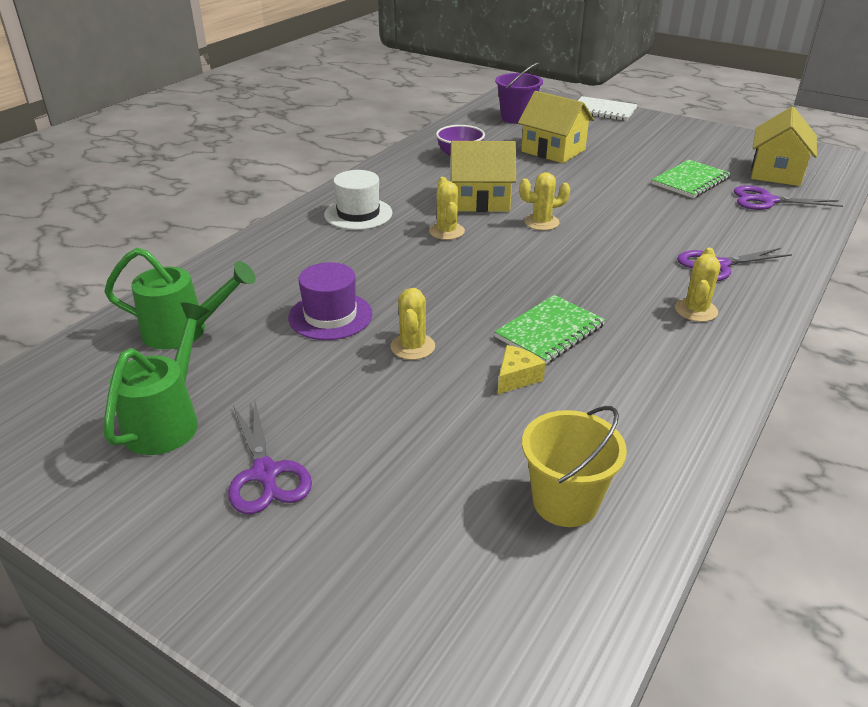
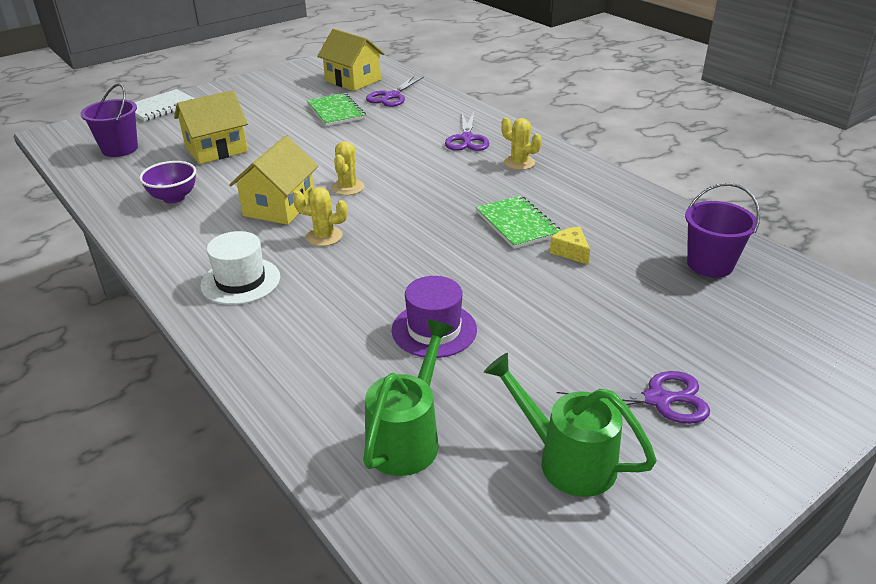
camera: 70 degrees left, 0 degrees up
yellow cactus [391,288,435,360] -> none
yellow bucket [522,406,627,527] -> purple bucket [685,183,760,278]

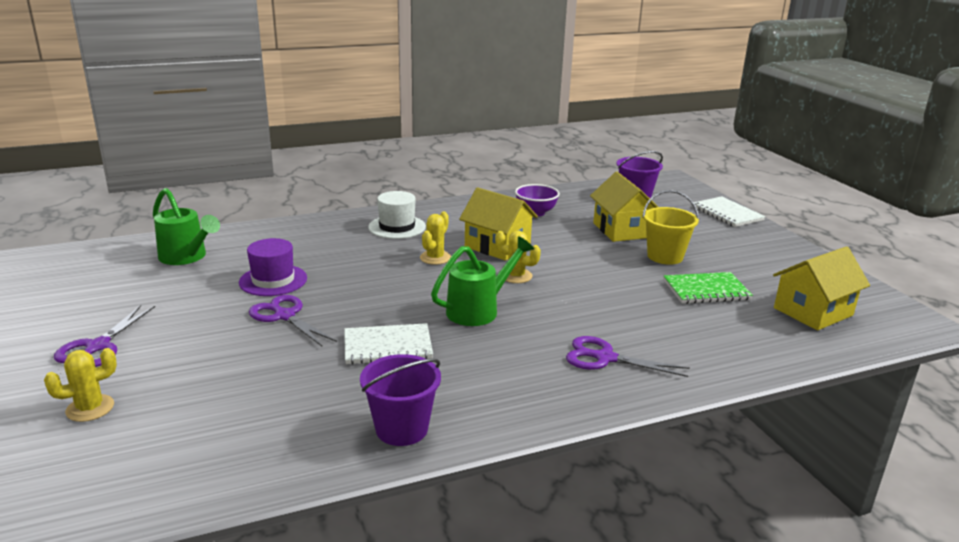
camera: 105 degrees right, 10 degrees down
purple scissors [366,76,424,107] -> purple scissors moved to [249,295,337,346]
green notebook [476,195,561,249] -> white notebook [344,323,433,365]
green watering can [484,353,657,497] -> green watering can moved to [431,236,534,326]
yellow cactus [501,117,542,170] -> yellow cactus moved to [44,348,117,422]
yellow cheese [550,227,590,265] -> none
purple bucket [685,183,760,278] -> purple bucket moved to [360,354,441,446]
none -> yellow bucket [643,190,699,265]

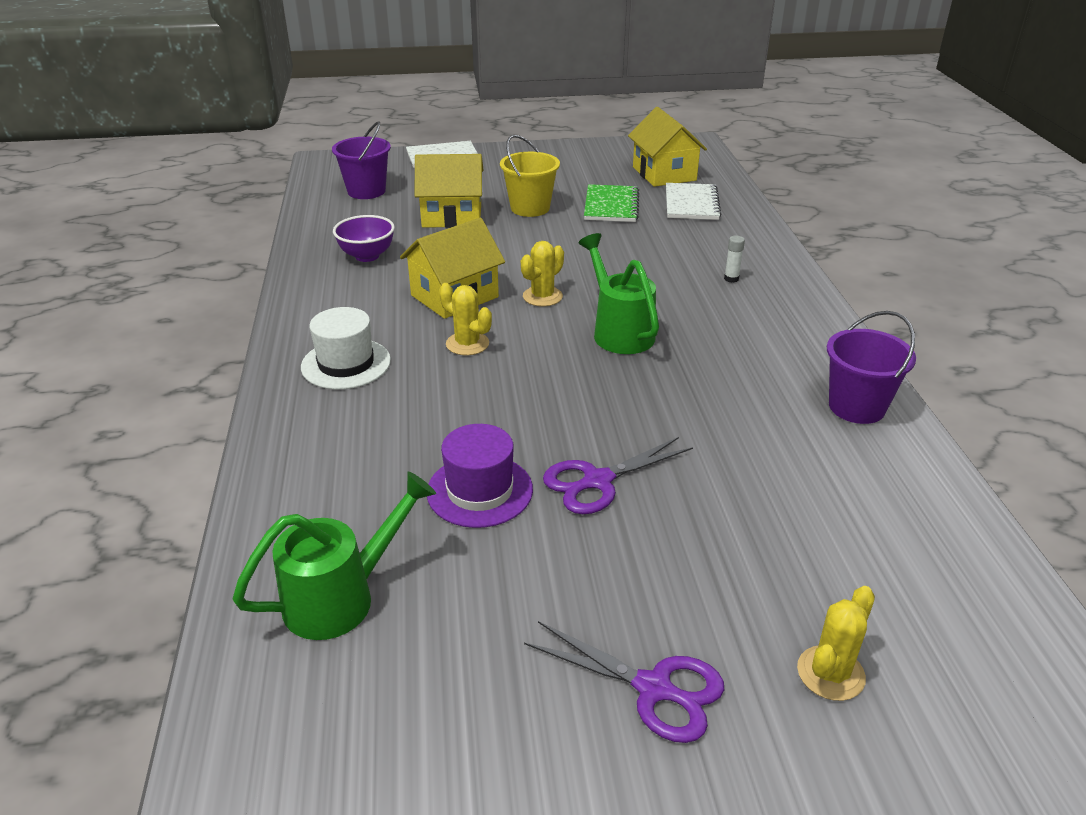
camera: 75 degrees left, 10 degrees up
yellow cactus [44,348,117,422] -> yellow cactus turned 60 degrees clockwise [797,586,875,701]
white notebook [344,323,433,365] -> white notebook moved to [666,183,722,220]
purple scissors [566,336,690,377] -> white glue stick [724,236,745,283]

